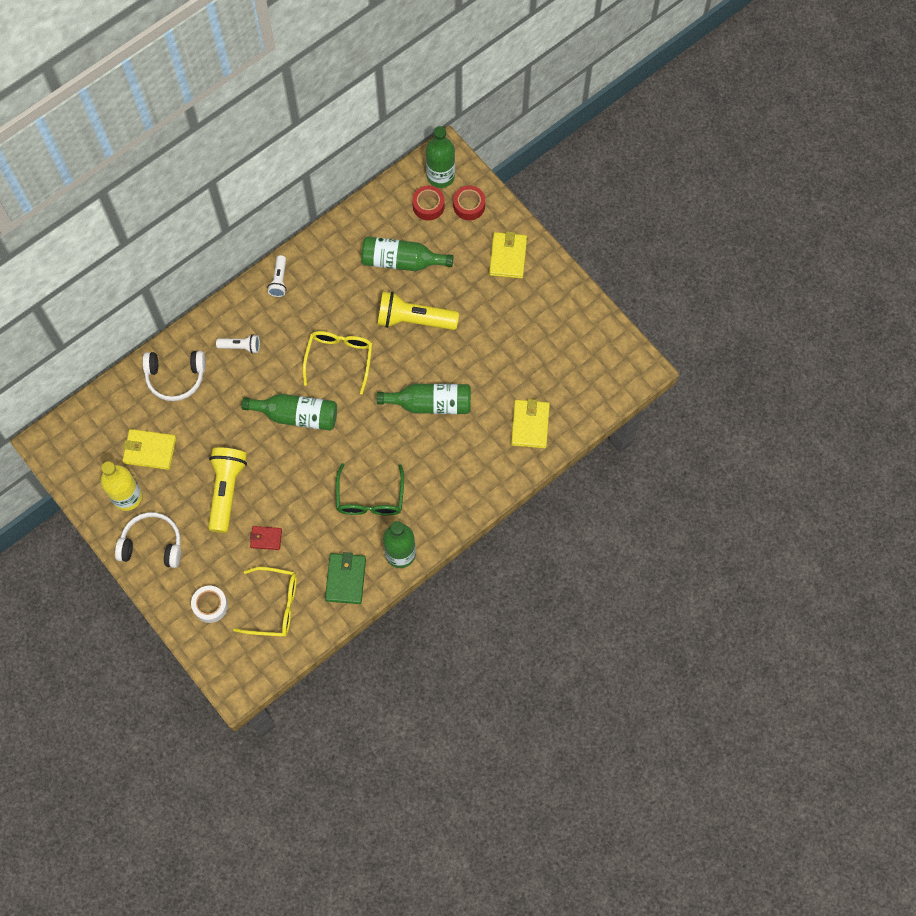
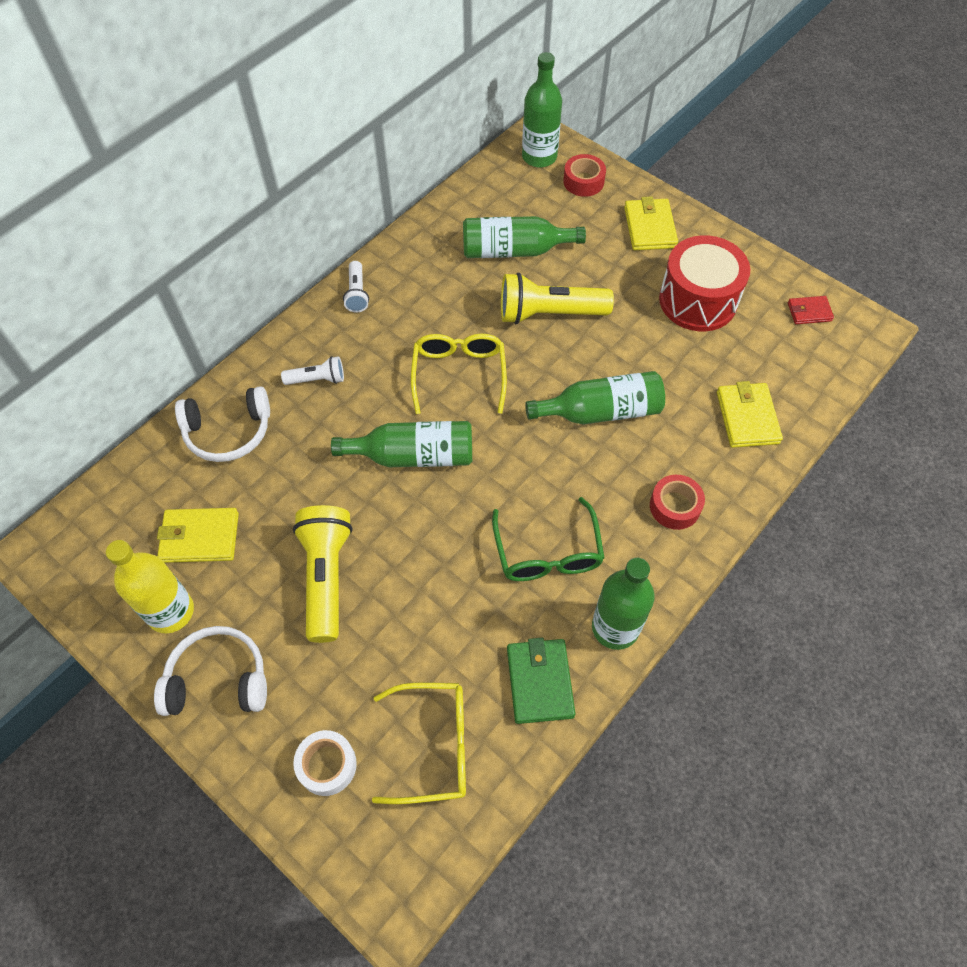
camera: 10 degrees left, 10 degrees down
red wallet [250,526,282,550] -> red wallet moved to [788,296,834,324]
red tape [412,186,445,220] -> red tape moved to [650,475,705,530]
none -> red drum [659,235,750,331]

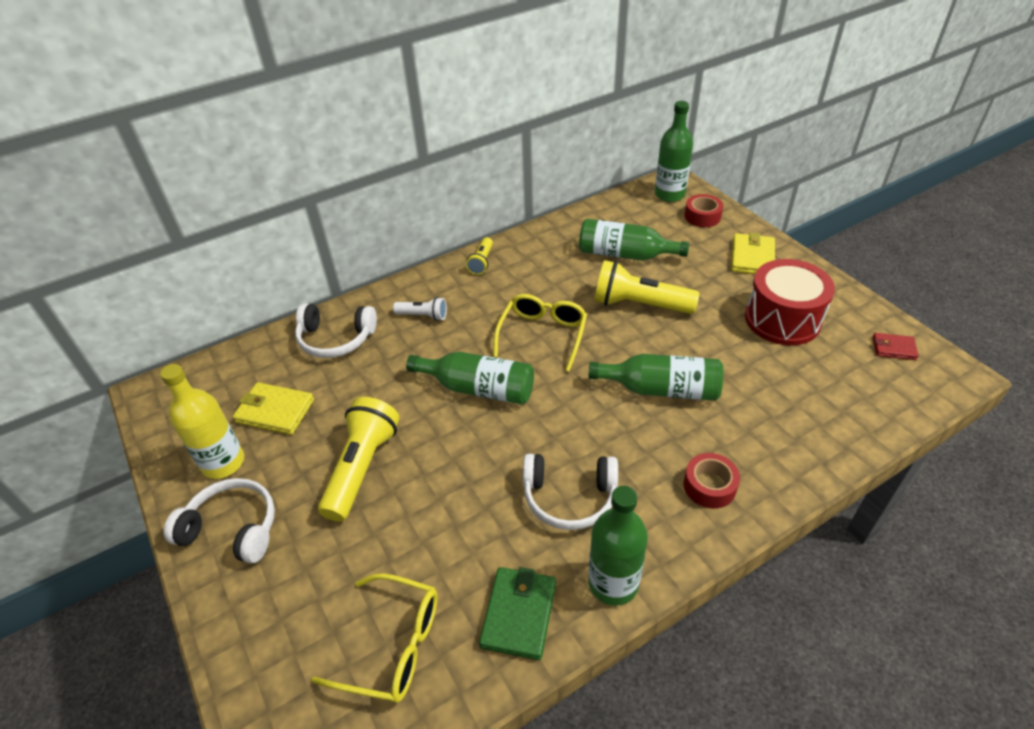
camera: 20 degrees right, 15 degrees down
white tape [293,730,357,796] -> none
white flashlight [343,261,369,312] -> yellow flashlight [466,237,493,275]
green glasses [492,497,604,581] -> white headphones [523,454,618,530]
yellow wallet [717,381,783,448] -> none

